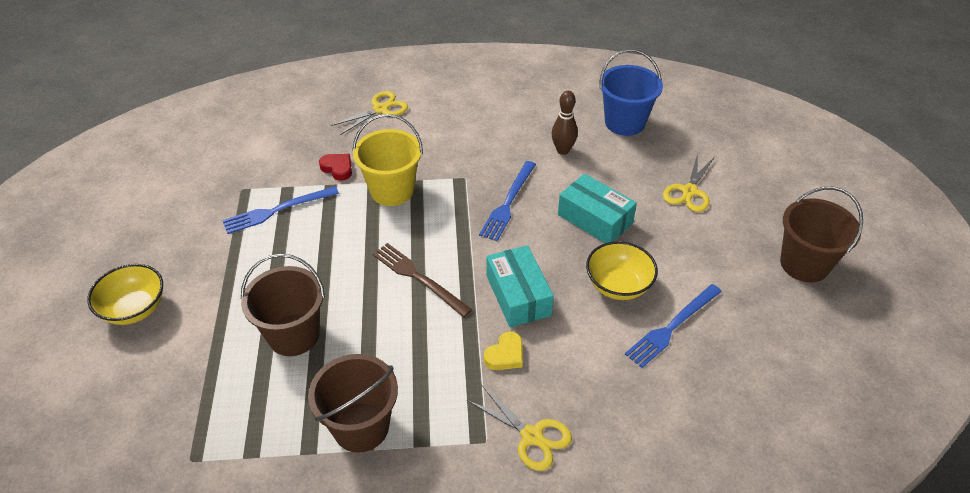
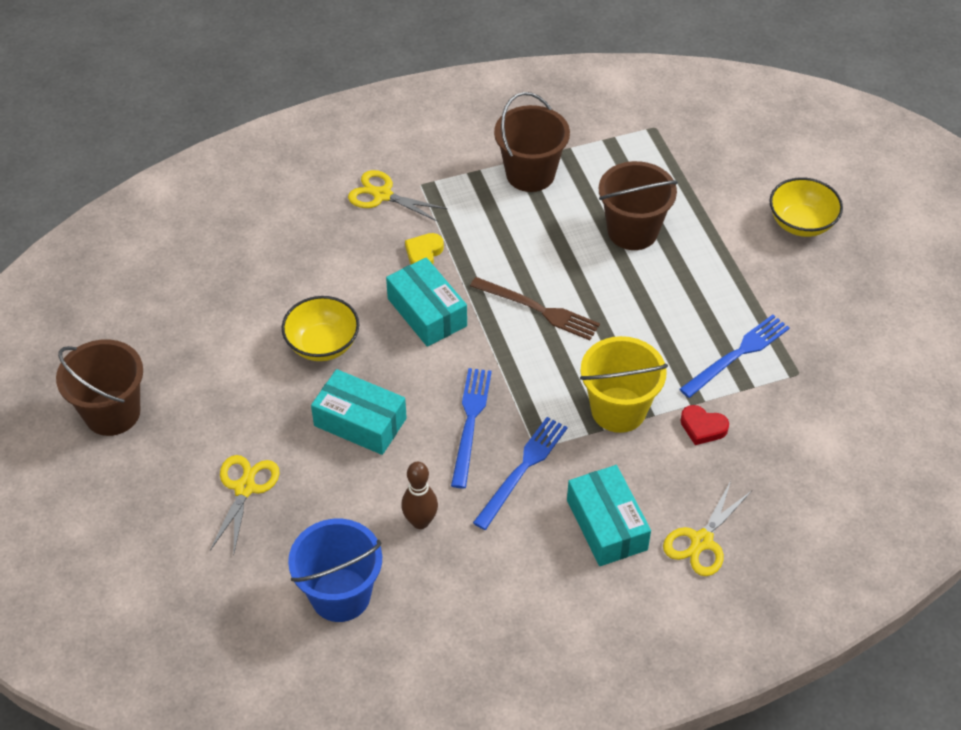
camera: 165 degrees right, 5 degrees up
blue fork [625,284,722,368] -> blue fork moved to [473,417,568,530]
none -> turquoise box [567,465,651,566]

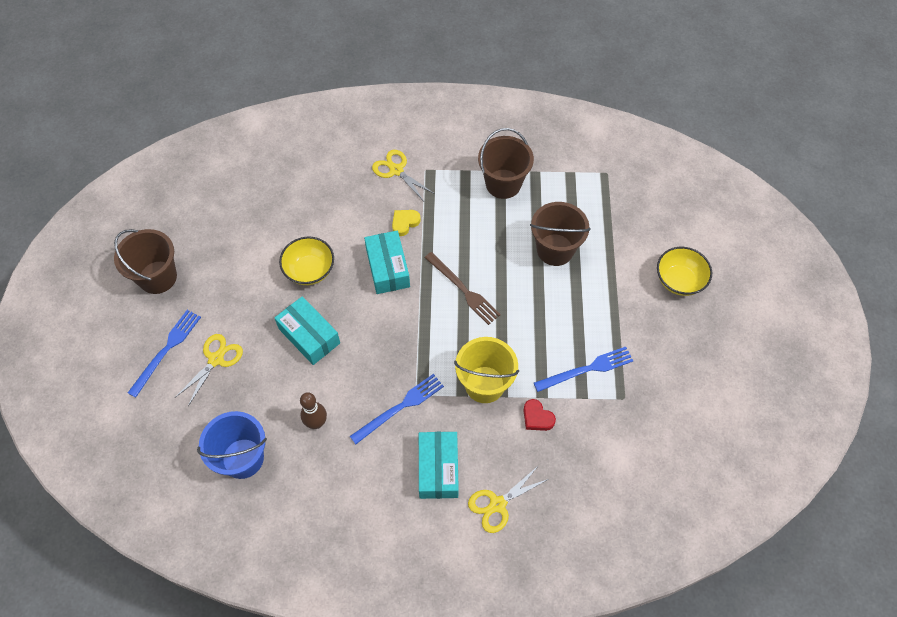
camera: 20 degrees right, 10 degrees up
blue fork [451,368,492,488] -> blue fork moved to [128,310,201,398]

